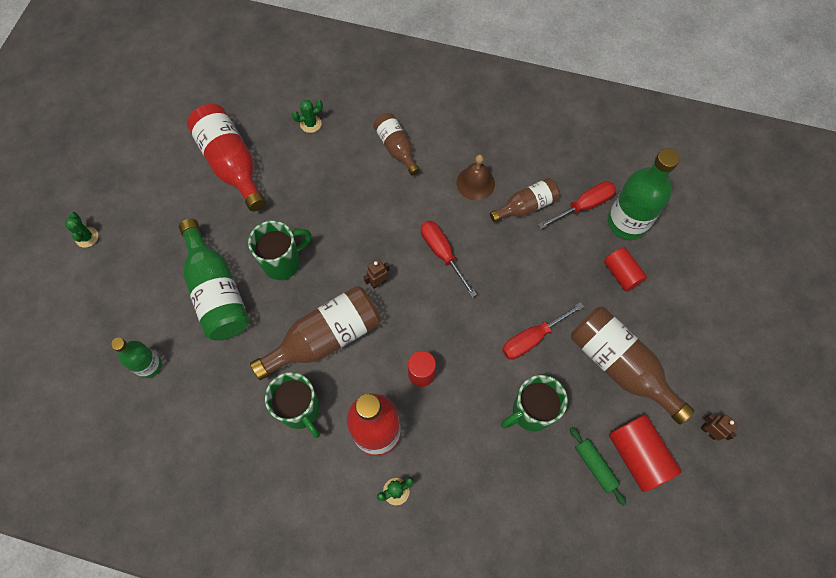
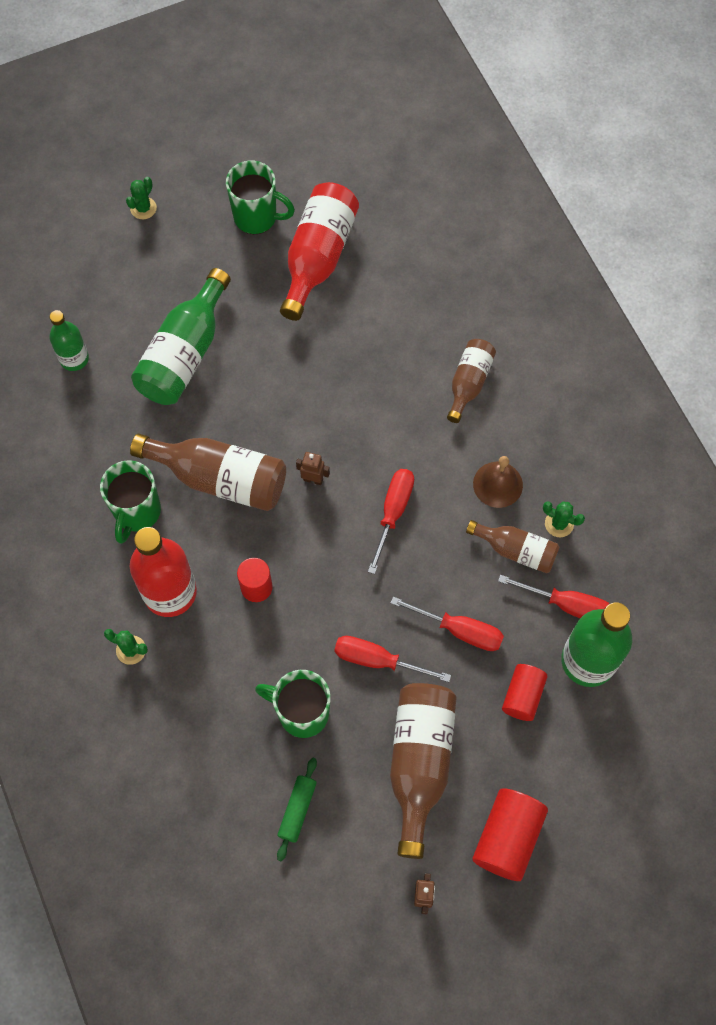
camera: 50 degrees right, 0 degrees up
green mug [248,221,311,280] -> green mug moved to [226,161,295,234]
green cactus [292,100,323,133] -> green cactus moved to [543,501,585,537]
red cylinder [609,415,682,492] -> red cylinder moved to [472,788,548,881]
none -> red screwdriver [391,597,504,651]

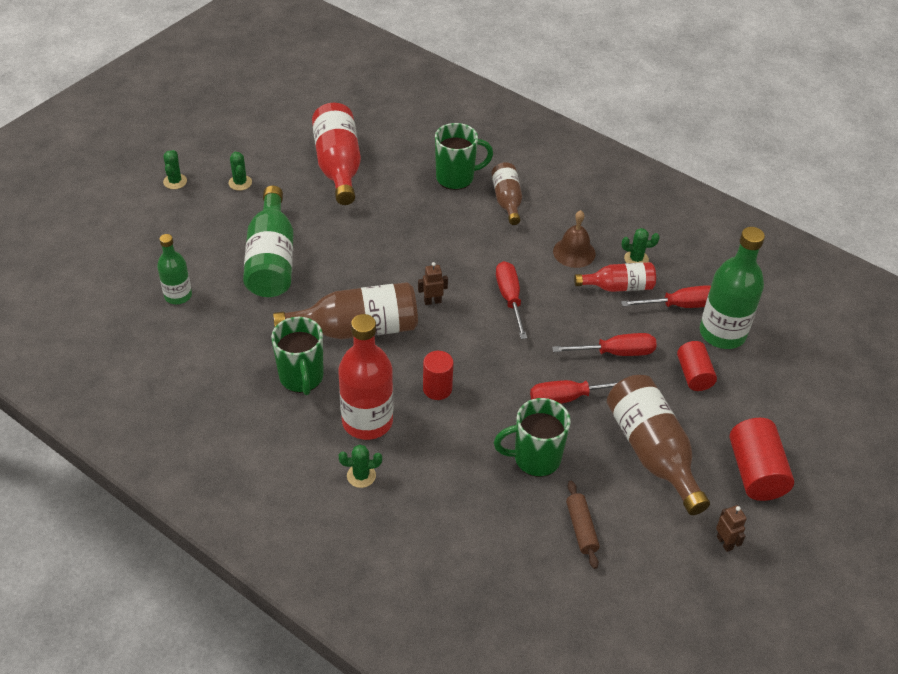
camera: 30 degrees left, 20 degrees down
green mug [226,161,295,234] -> green mug moved to [435,123,493,190]
green rolling pin [277,758,317,861] -> brown rolling pin [566,481,600,569]
brown bottle [466,520,560,573] -> red bottle [574,262,656,292]
none -> green cactus [228,152,252,191]

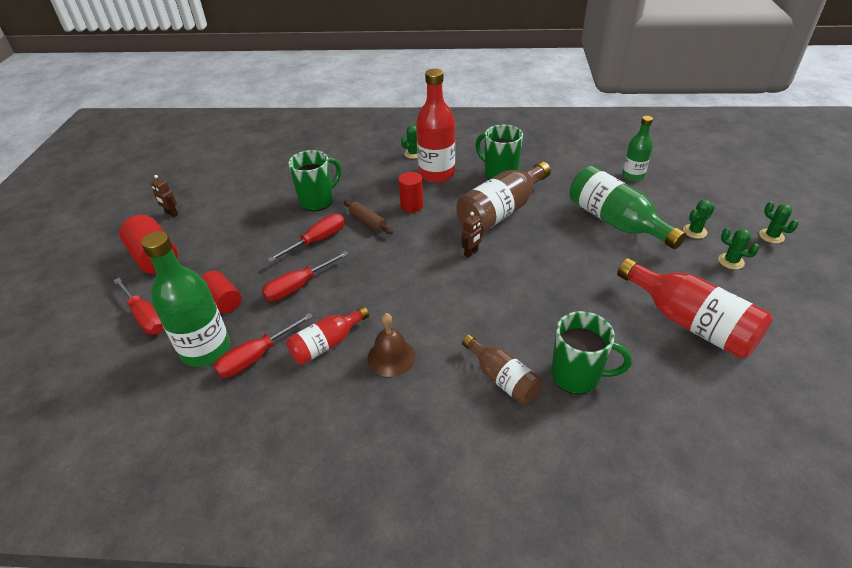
camera: 150 degrees right, 5 degrees down
green mug [435,123,493,190] -> green mug turned 120 degrees counterclockwise [551,311,632,394]
red screwdriver [496,261,527,339] -> red screwdriver moved to [113,278,164,335]
brown rolling pin [566,481,600,569] -> brown rolling pin moved to [344,200,393,234]
brown bottle [607,375,710,515] -> none
green cactus [622,228,660,263] -> green cactus moved to [683,200,715,239]

